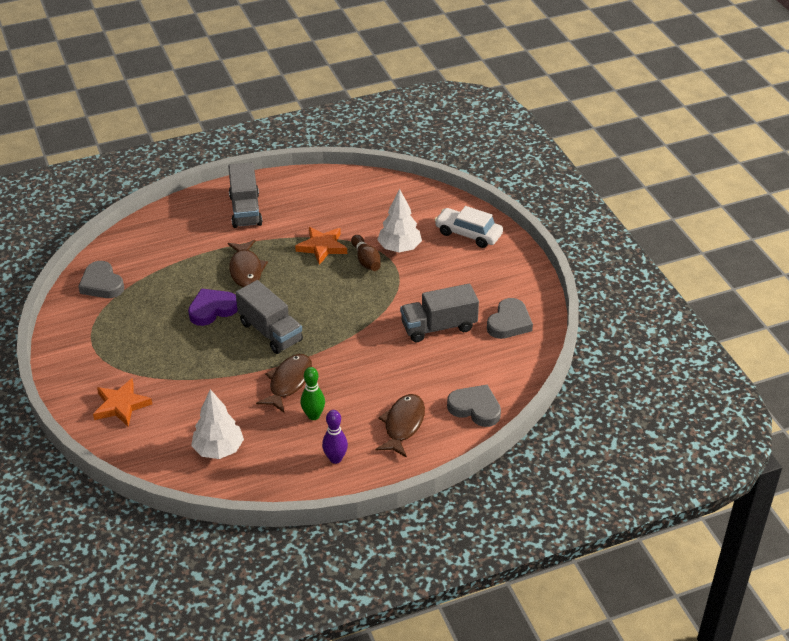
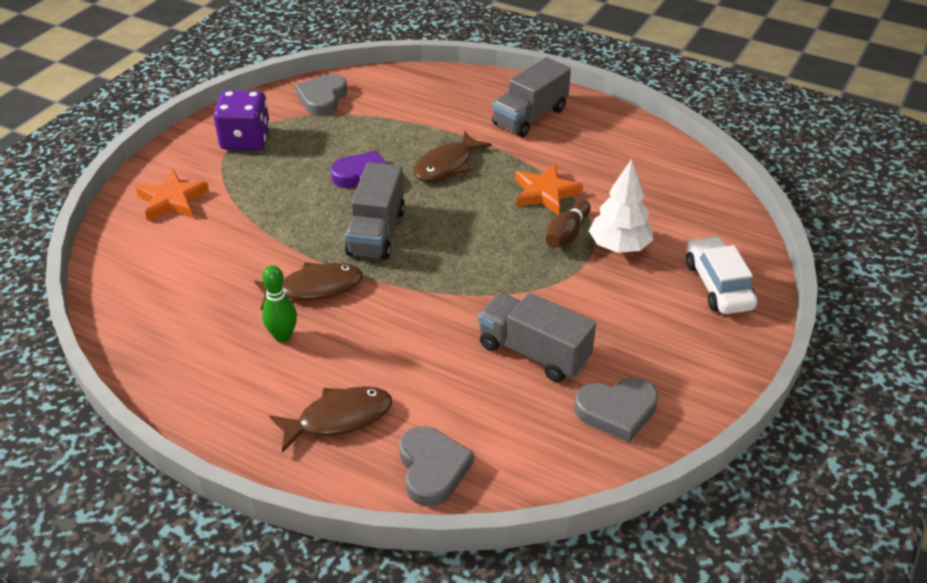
camera: 50 degrees right, 0 degrees up
white tree [191,389,244,459] -> none
purple bowling pin [322,410,348,464] -> none
none -> purple dice [213,90,270,150]

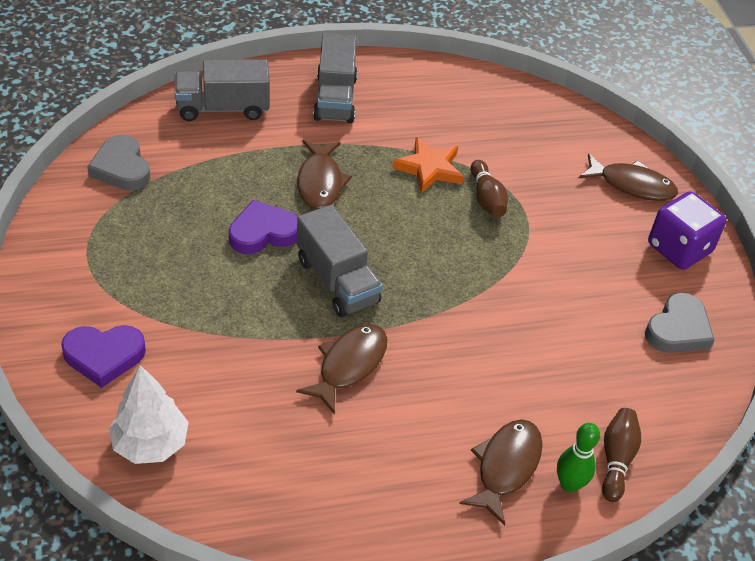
camera: 45 degrees left, 5 degrees up
orange star [136,170,209,221] -> purple heart [61,325,146,388]
purple dice [213,90,270,150] -> purple dice moved to [648,191,726,269]
green bowling pin [262,265,297,342] -> green bowling pin moved to [557,423,600,493]
grey heart [399,426,474,507] -> brown bowling pin [602,408,641,502]
grey truck [478,292,596,382] -> grey truck moved to [175,59,270,121]
white tree [589,159,654,253] -> white tree moved to [109,365,189,464]
white car [686,236,757,314] -> brown fish [579,153,678,201]

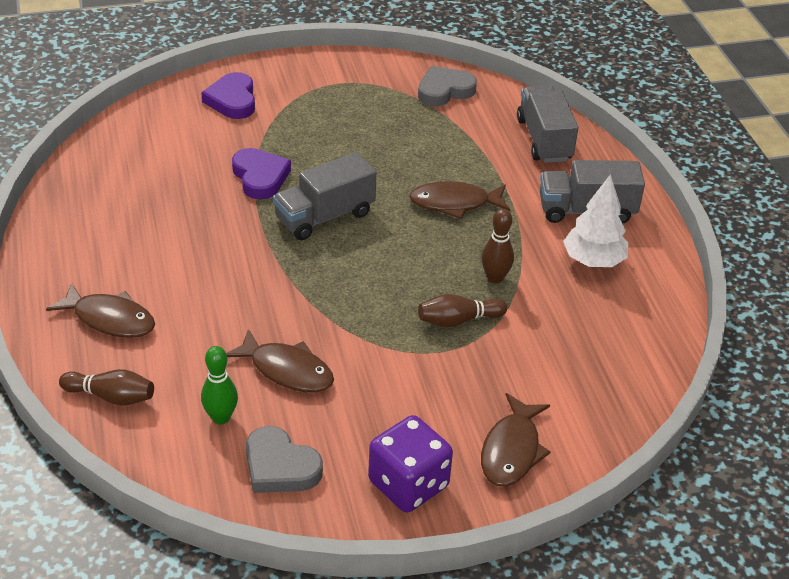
camera: 90 degrees right, 5 degrees down
white tree [109,365,189,464] -> white tree moved to [563,174,628,267]
purple heart [229,200,298,254] -> purple heart moved to [232,148,291,199]
brown fish [296,324,387,415] -> brown fish moved to [226,328,334,393]
orange star [392,137,463,194] -> brown bowling pin [482,209,514,283]
green bowling pin [557,423,600,493] -> green bowling pin moved to [201,346,238,425]

